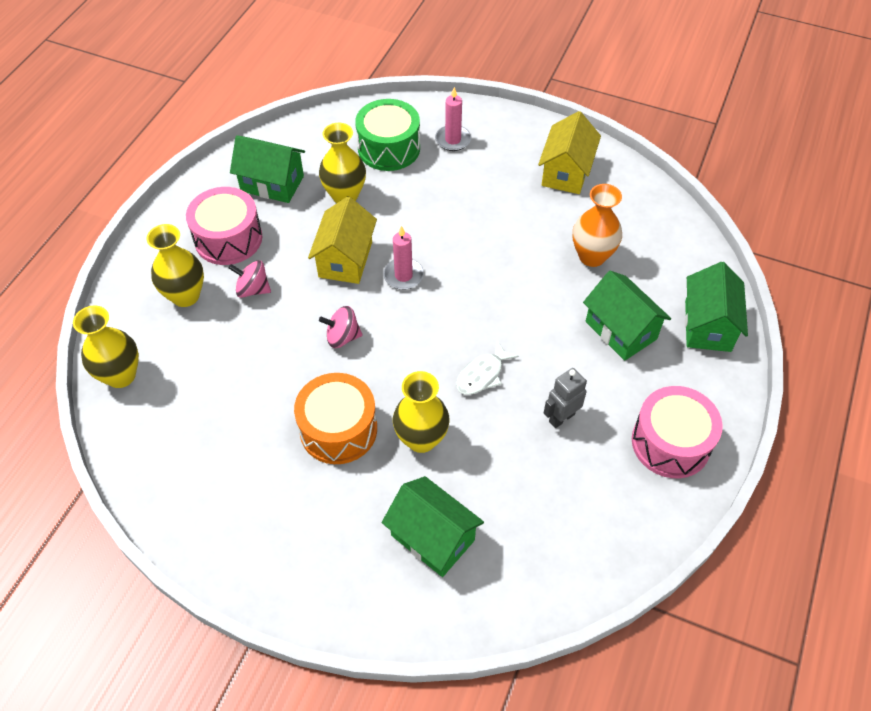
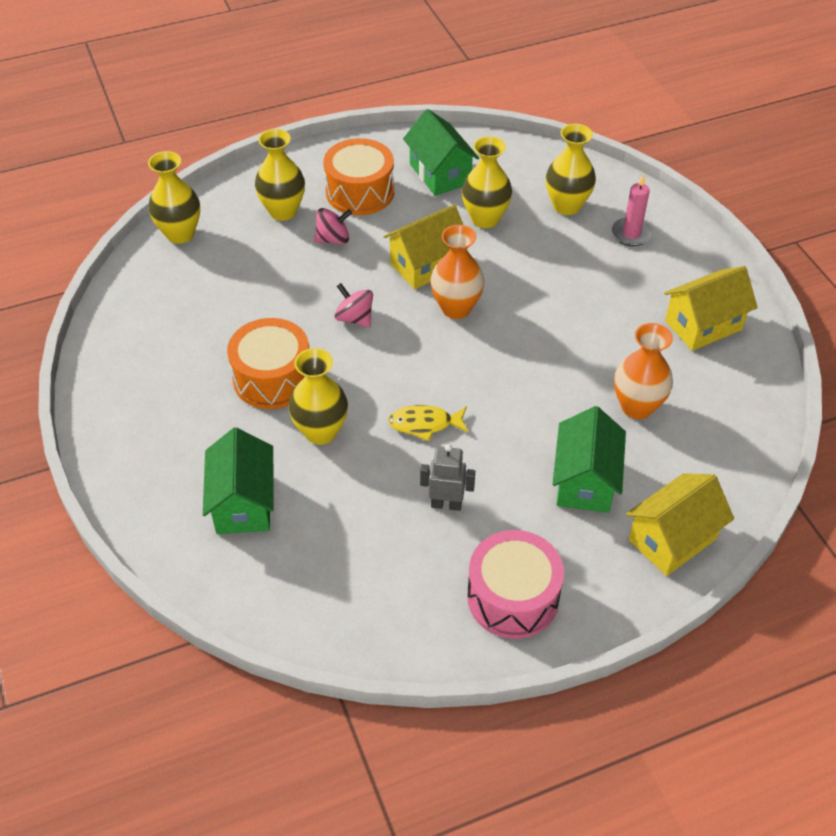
camera: 45 degrees right, 5 degrees down
pink drum [186,187,262,265] -> orange drum [323,138,394,215]
pink spinning top [229,260,271,298] -> pink spinning top turned 105 degrees clockwise [314,208,352,244]
green drum [355,99,420,171] -> yellow vase [546,124,596,215]
pink candle [383,226,424,290] -> orange vase [430,225,485,319]
white fish [456,340,519,395] -> yellow fish [388,405,469,441]
green house [685,262,748,352] -> yellow house [626,473,734,576]

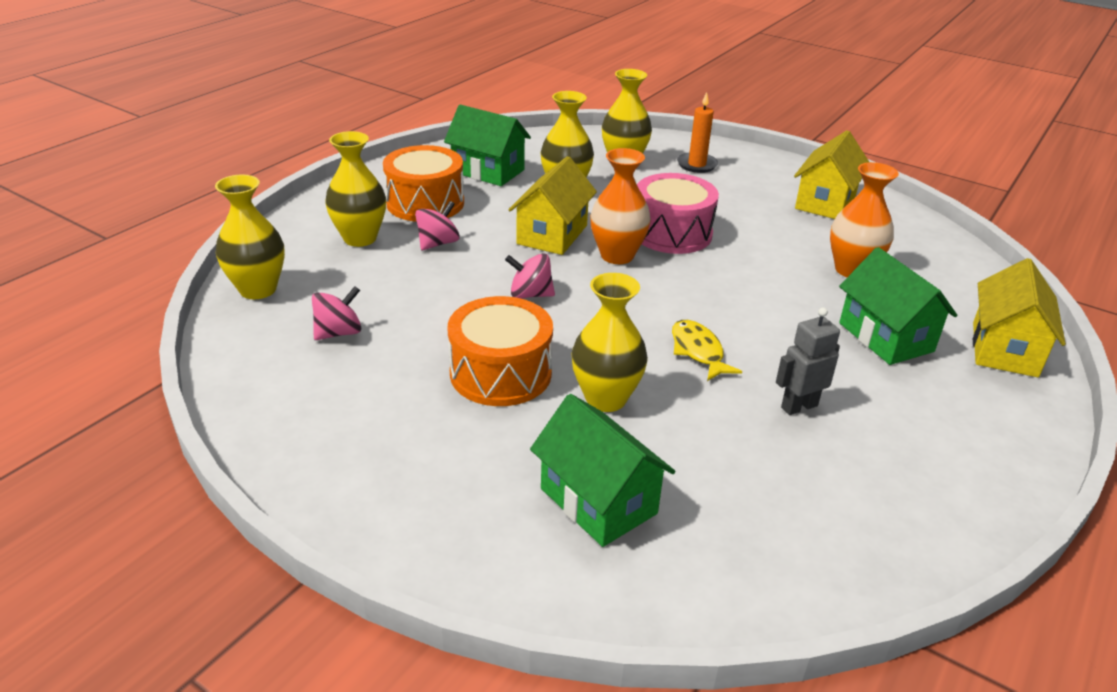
camera: 35 degrees left, 15 degrees down
yellow fish [388,405,469,441] -> yellow fish turned 105 degrees clockwise [672,320,742,381]
pink drum [467,530,564,639] -> pink drum moved to [637,173,719,254]
pink candle [611,174,653,246] -> orange candle [677,92,718,173]
none -> pink spinning top [312,286,361,340]

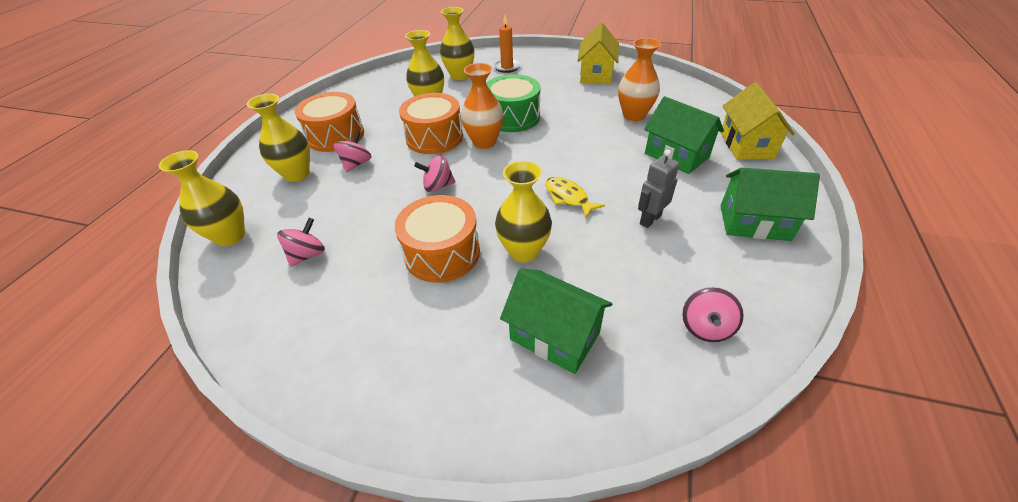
camera: 15 degrees left, 10 degrees up
green house [444,105,531,186] -> green house moved to [720,168,820,241]
yellow house [508,156,597,255] -> orange drum [399,93,463,154]
pink drum [637,173,719,254] -> green drum [486,74,540,132]
none -> pink spinning top [682,287,744,342]

